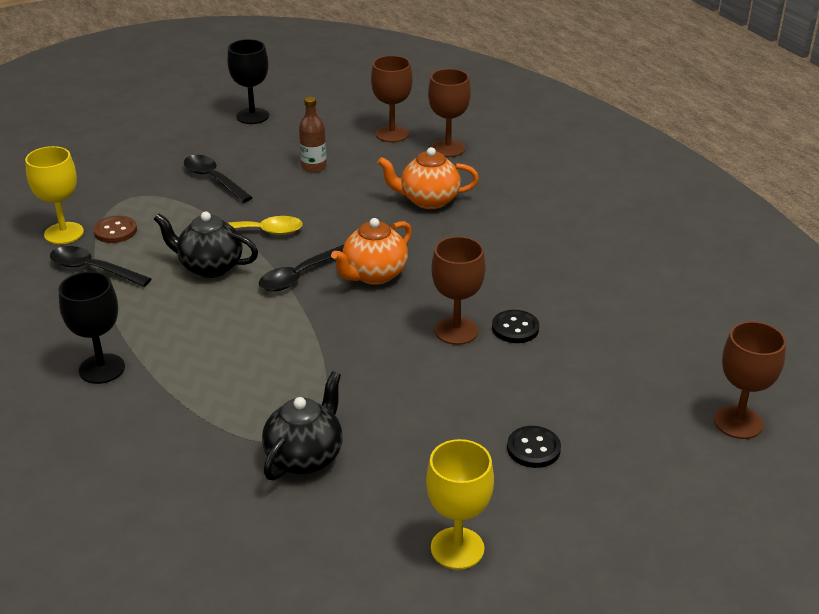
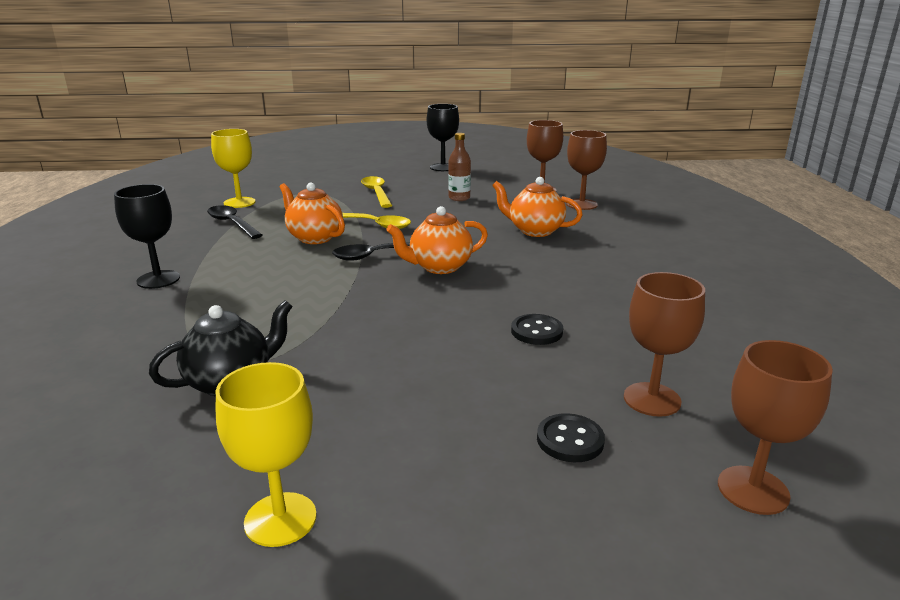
camera: 25 degrees right, 10 degrees down
brown button [94,216,137,243] -> none
black teapot [154,212,258,278] -> orange teapot [279,183,345,244]
black spoon [184,155,253,203] -> yellow spoon [361,176,392,208]
brown goblet [431,236,486,345] -> brown goblet moved to [624,272,705,417]
black button [507,426,561,468] -> black button moved to [537,413,605,462]

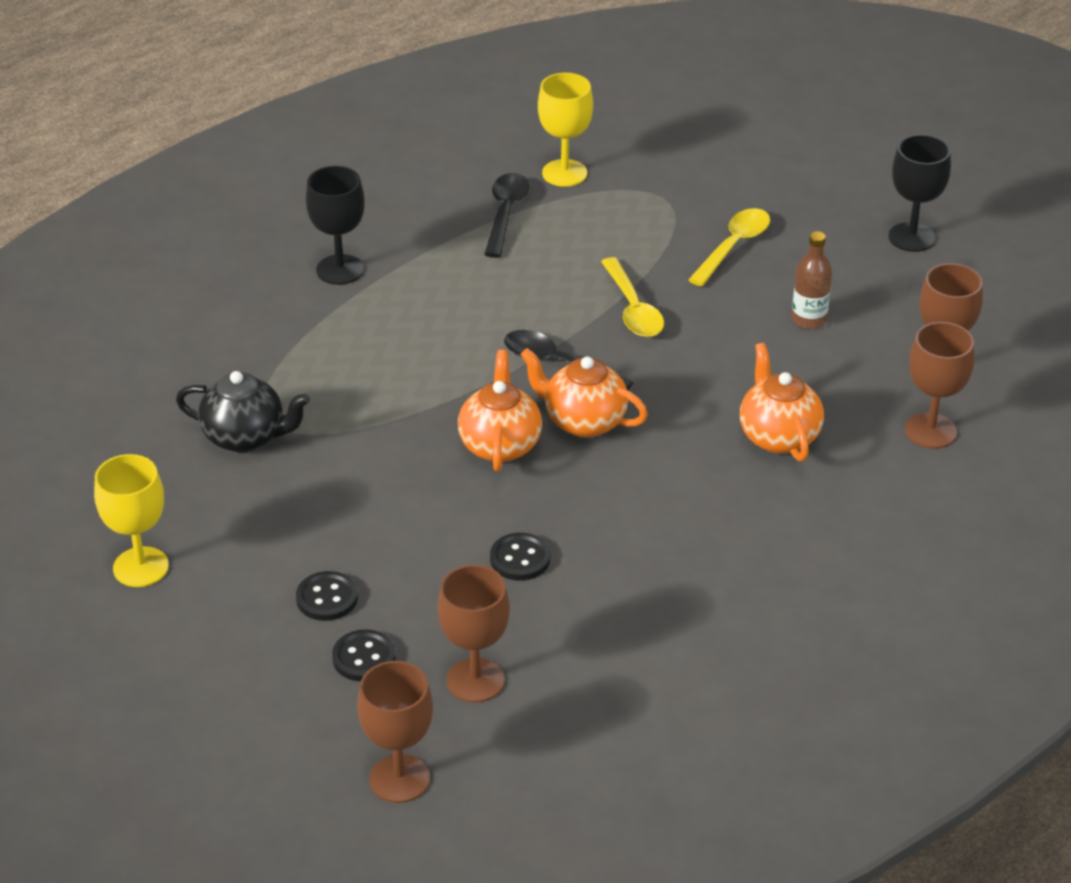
camera: 50 degrees right, 15 degrees up
orange teapot [279,183,345,244] -> orange teapot moved to [458,350,542,472]
none -> black button [296,571,358,621]

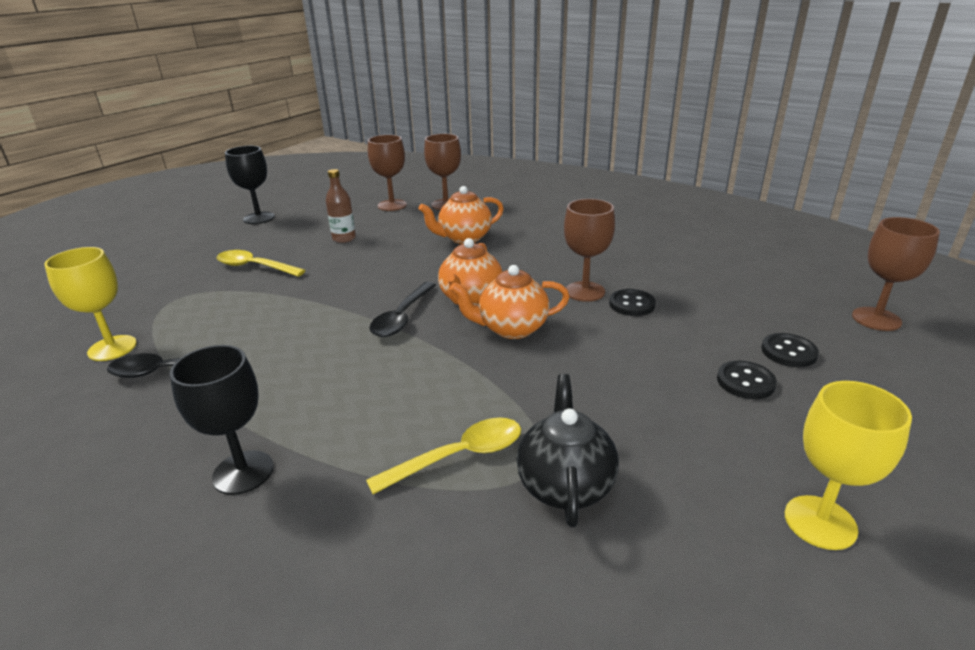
camera: 100 degrees left, 10 degrees down
brown goblet [438,565,510,703] -> brown goblet moved to [564,199,615,302]
yellow spoon [601,257,664,337] -> yellow spoon moved to [366,418,521,494]

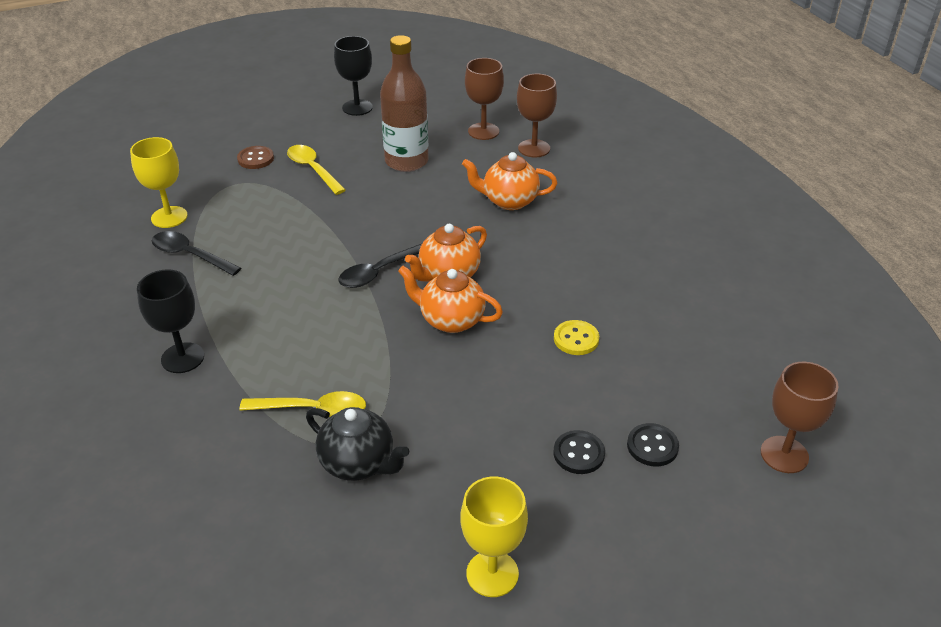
camera: 30 degrees right, 10 degrees up
brown bottle [326,169,356,243] -> brown bottle [380,35,429,172], size x1.86
black teapot [516,374,619,527] -> black teapot turned 90 degrees clockwise [306,407,409,481]
brown goblet [564,199,615,302] -> none
black button [609,289,656,316] -> yellow button [554,320,599,355]
none -> brown button [237,146,274,169]

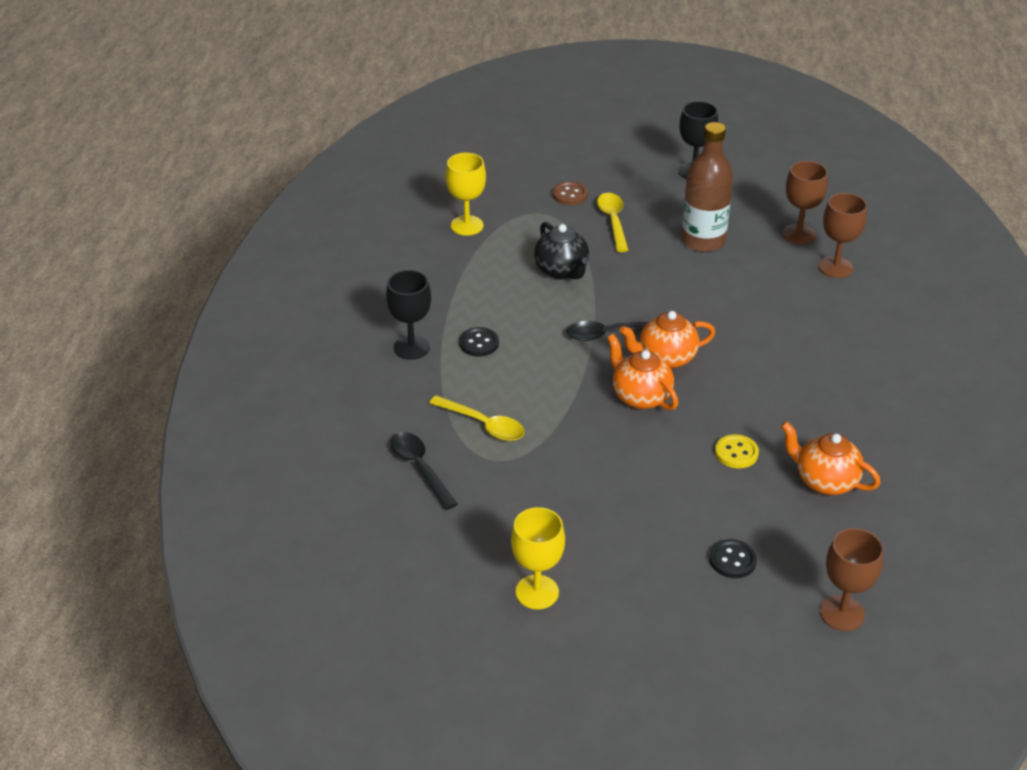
camera: 30 degrees right, 0 degrees up
black spoon [152,231,241,276] -> black spoon moved to [390,432,458,510]
black teapot [306,407,409,481] -> black teapot moved to [534,222,589,280]
orange teapot [462,152,557,210] -> orange teapot moved to [781,421,880,495]
black button [554,430,605,474] -> black button moved to [459,327,499,357]

